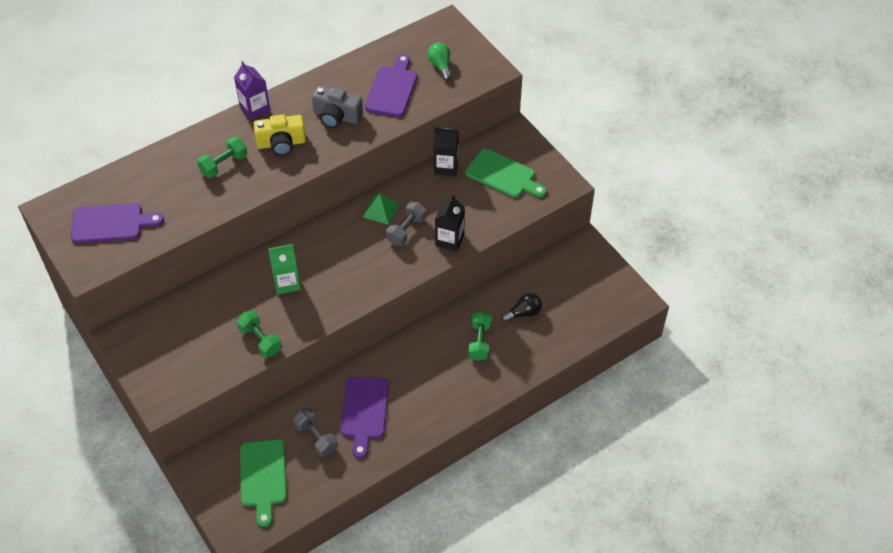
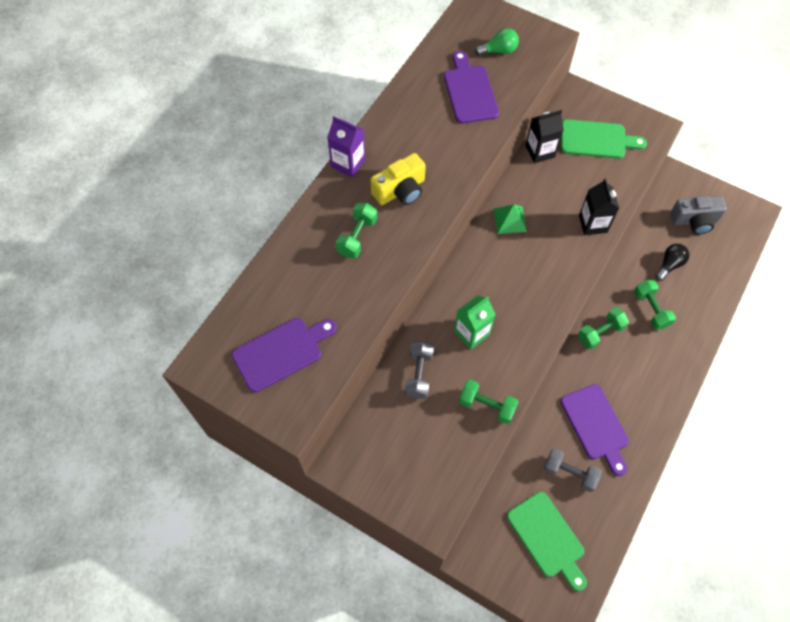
camera: 25 degrees left, 10 degrees up
grey camera [312,86,363,128] -> grey camera moved to [670,196,727,234]
grey dumbbell [386,202,427,246] -> grey dumbbell moved to [405,341,434,399]
green light bulb [428,42,451,80] -> green light bulb turned 120 degrees clockwise [475,28,519,56]
none -> green dumbbell [578,307,629,349]

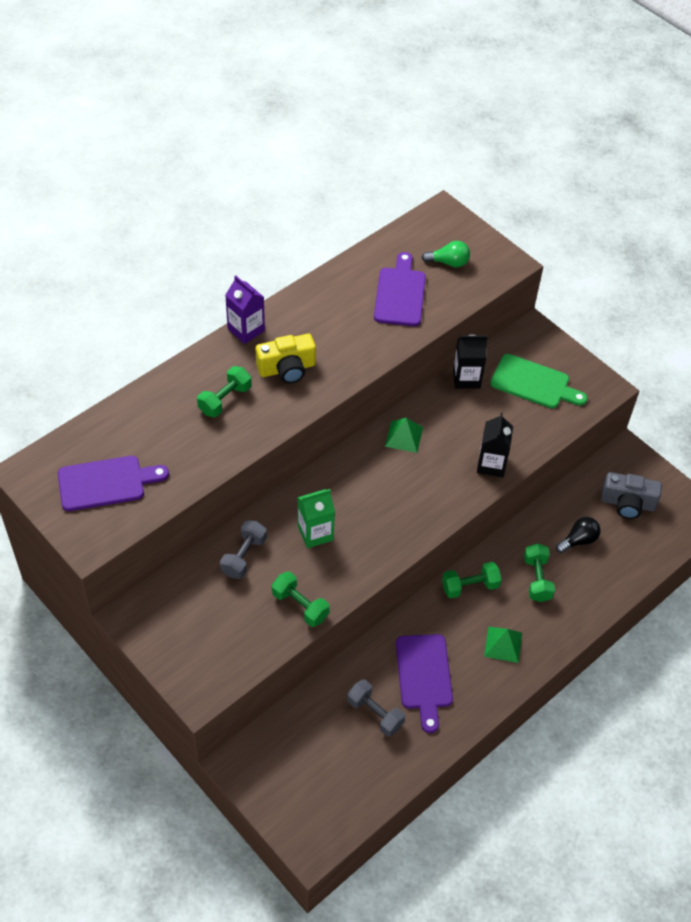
camera: 15 degrees right, 10 degrees down
green cutting board [507,492,587,591] -> none
none -> green pyramid [484,627,522,663]

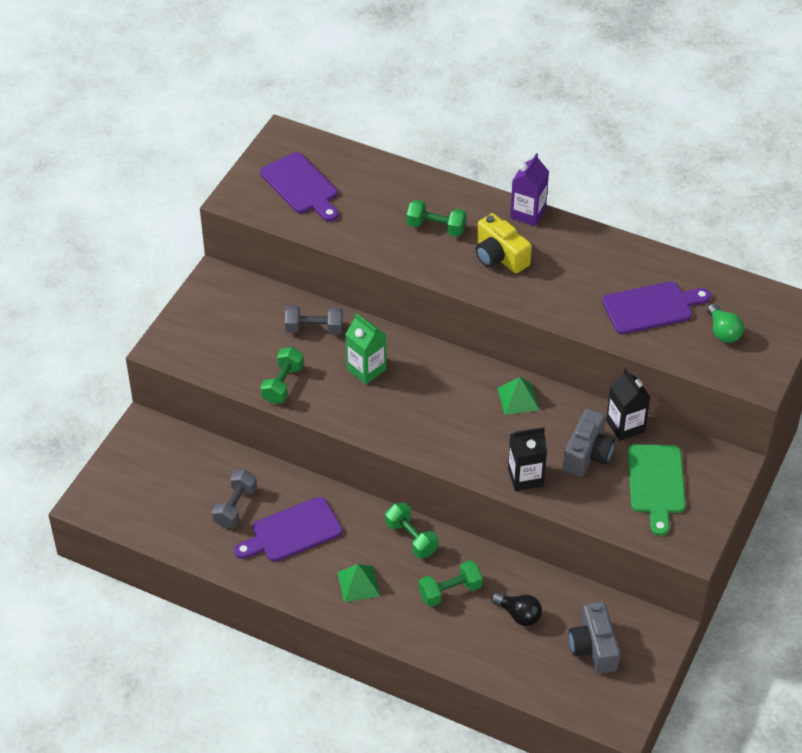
camera: 70 degrees right, 5 degrees down
none -> grey camera [562,409,615,477]

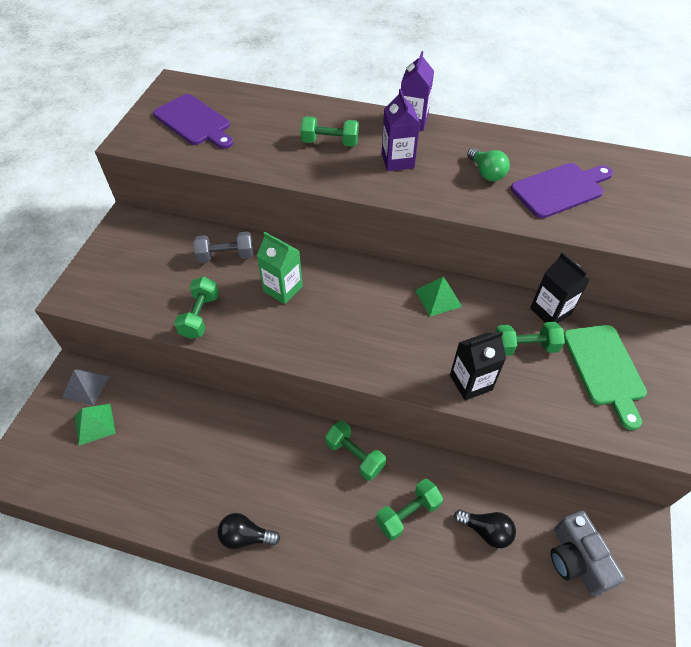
camera: 10 degrees left, 5 degrees up
grey dumbbell [212,470,257,528] -> none
purple cutting board [234,497,342,562] -> none
green pyramid [337,564,380,602] -> green pyramid moved to [74,404,116,446]
yellow camera [476,213,532,273] -> purple carton [382,89,420,171]
grey camera [562,409,615,477] -> green dumbbell [495,322,565,356]
green light bulb [707,304,744,343] -> green light bulb moved to [467,148,510,181]
none -> grey pyramid [62,369,110,405]
none -> black light bulb [217,513,280,549]

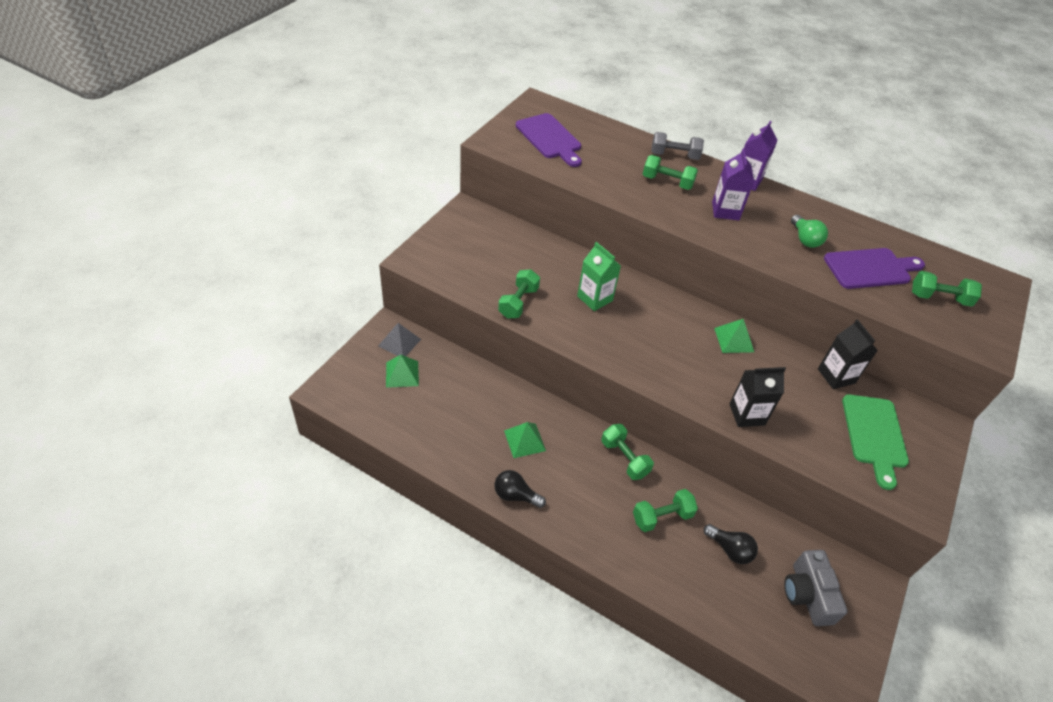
camera: 10 degrees right, 5 degrees down
grey dumbbell [193,232,253,263] -> grey dumbbell moved to [651,132,704,160]
green dumbbell [495,322,565,356] -> green dumbbell moved to [912,271,982,307]
none -> green pyramid [504,422,546,458]

